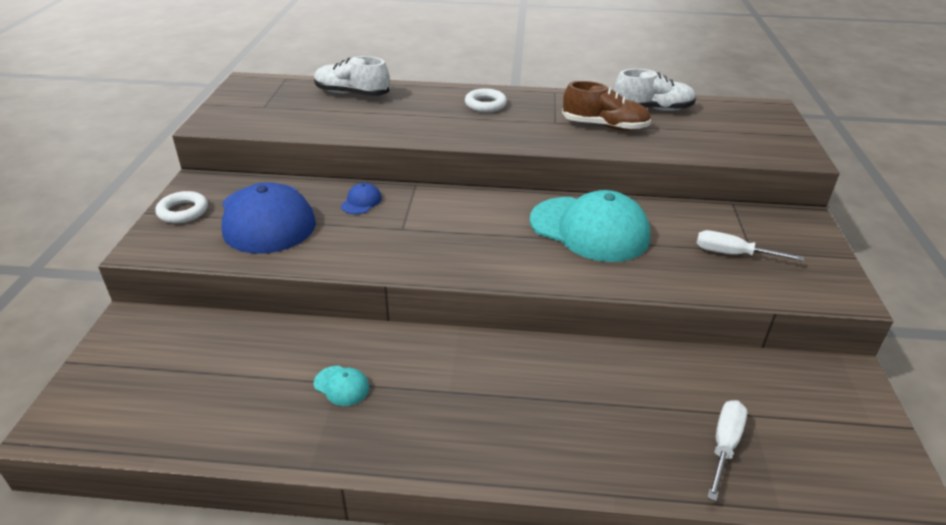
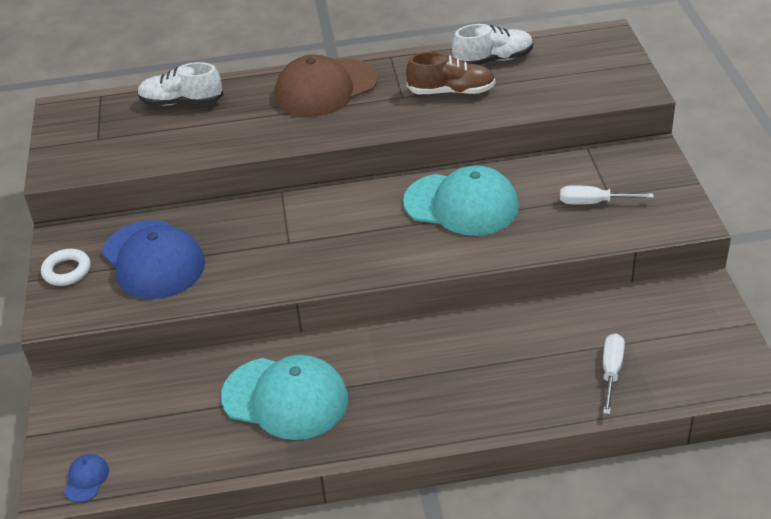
camera: 10 degrees left, 5 degrees up
turquoise cap [314,366,370,406] -> turquoise cap [221,355,348,440], size x2.49
blue cap [341,183,382,214] -> blue cap moved to [64,454,109,502]
white ring [465,88,507,112] -> brown cap [275,55,378,117]

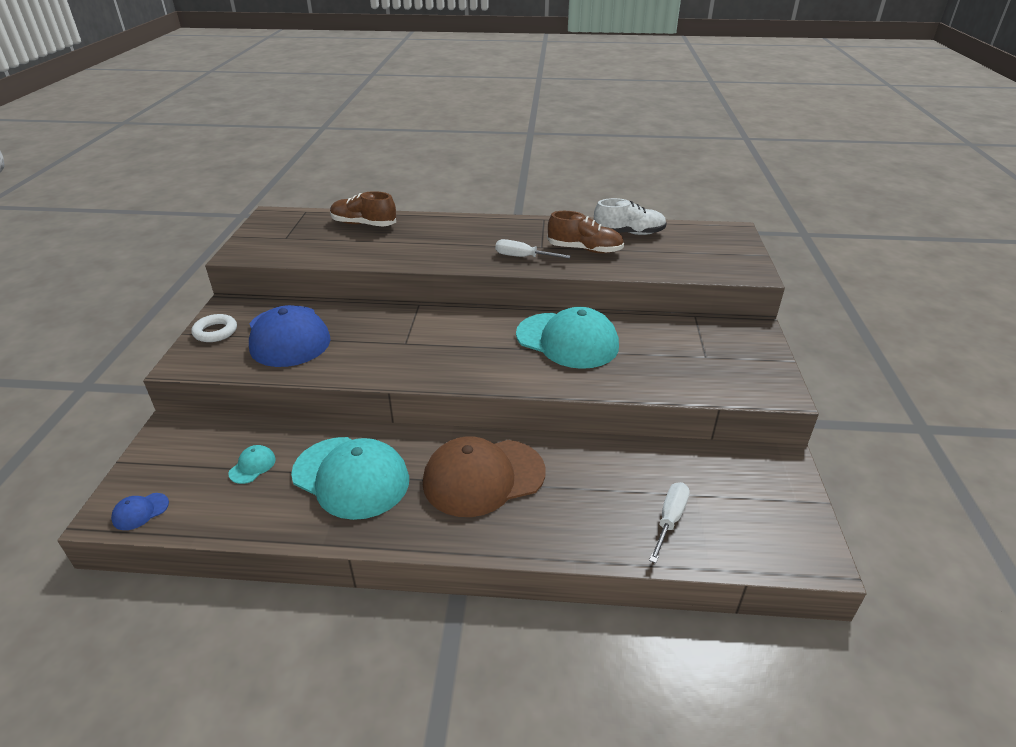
camera: 10 degrees right, 5 degrees down
blue cap [64,454,109,502] -> blue cap turned 150 degrees counterclockwise [111,493,169,530]
white shoe [138,62,223,106] -> brown shoe [330,191,396,227]
brown cap [275,55,378,117] -> brown cap moved to [423,436,545,517]
white screwdriver [560,185,654,204] -> white screwdriver moved to [495,239,570,258]
none -> turquoise cap [228,445,276,484]

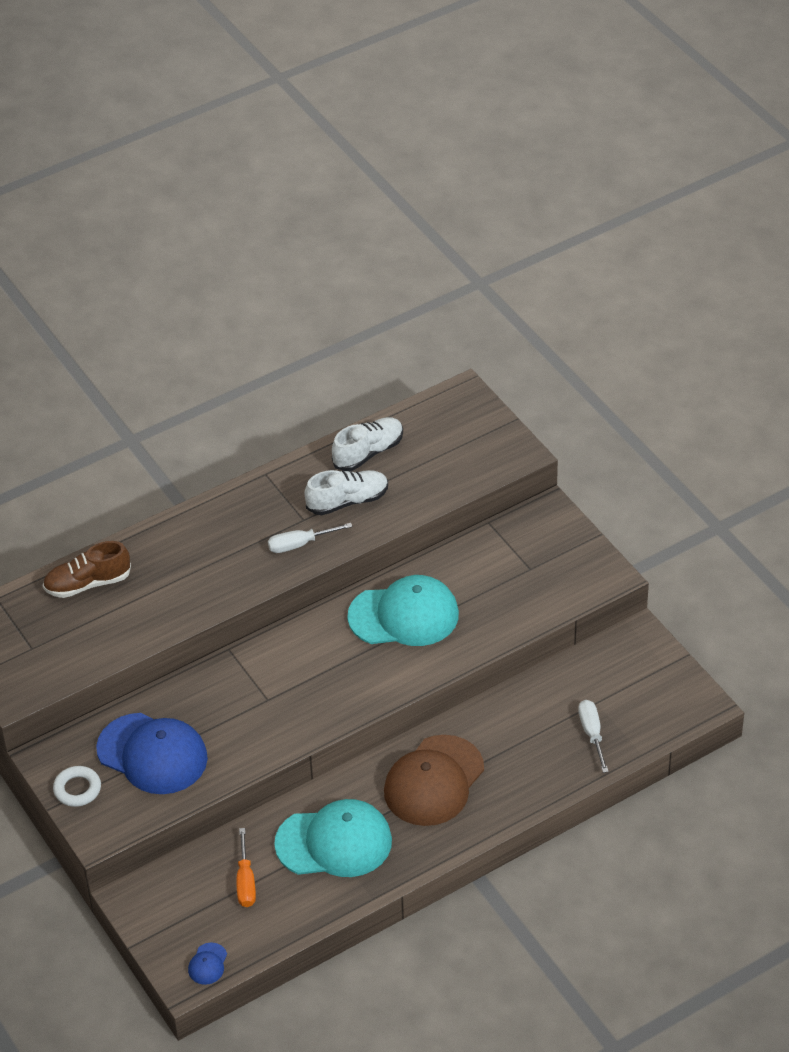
camera: 35 degrees left, 10 degrees up
turquoise cap [228,445,276,484] -> orange screwdriver [237,828,256,907]
brown shoe [547,211,624,253] -> white shoe [304,470,388,515]

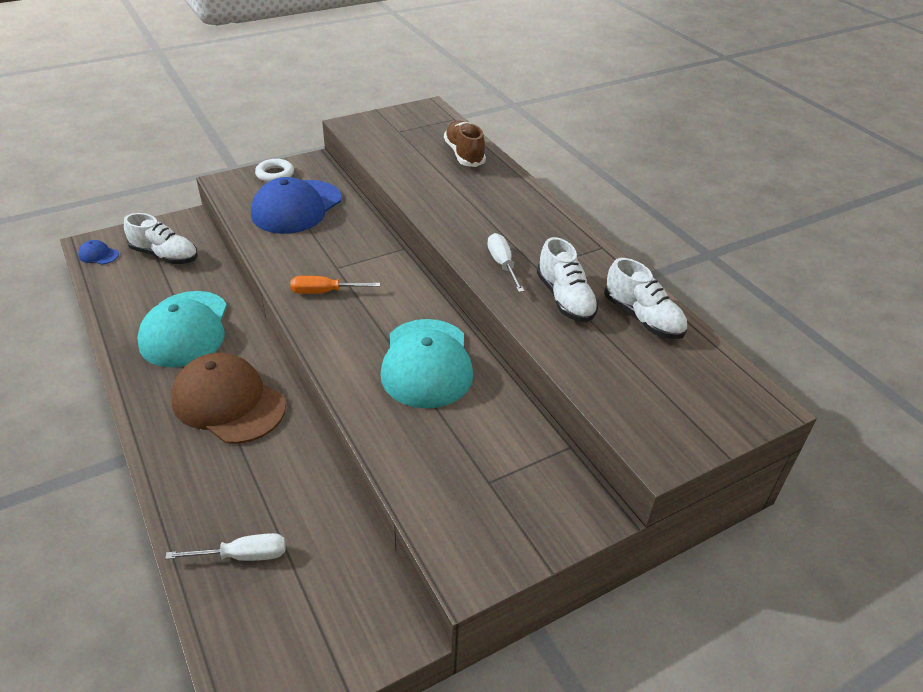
camera: 90 degrees right, 5 degrees down
orange screwdriver [237,828,256,907] -> orange screwdriver moved to [290,276,380,294]
none -> white shoe [124,213,198,264]

